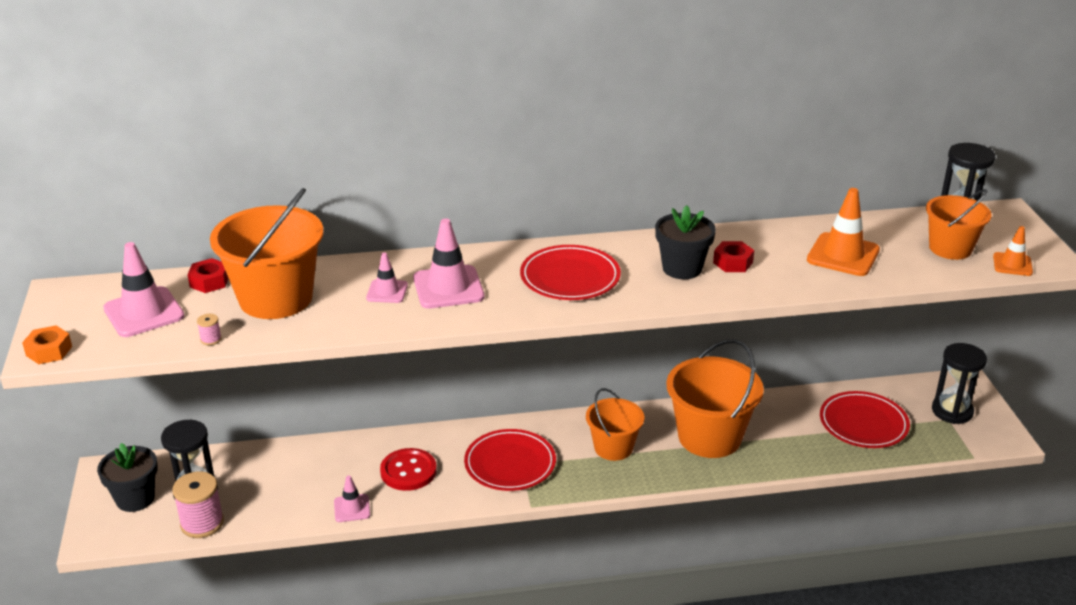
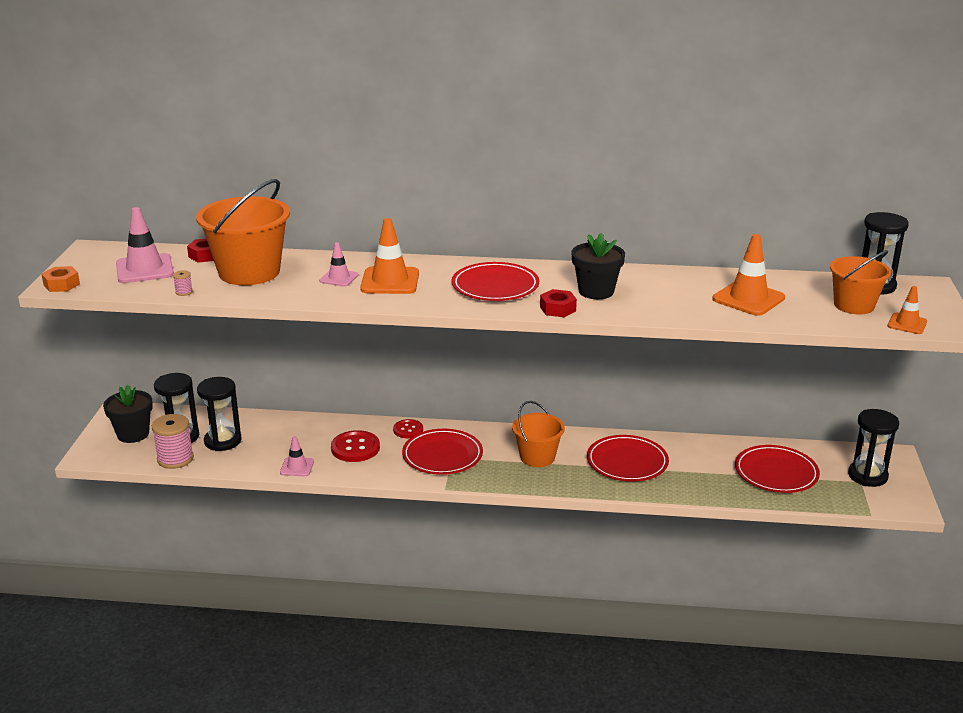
camera: 15 degrees right, 5 degrees down
pink traffic cone [413,219,485,309] -> orange traffic cone [360,218,419,294]
orange bucket [667,339,764,458] -> red plate [587,435,669,482]
red nut [713,241,754,272] -> red nut moved to [540,289,577,317]
none -> black hourglass [197,377,241,451]
none -> red button [393,419,423,438]

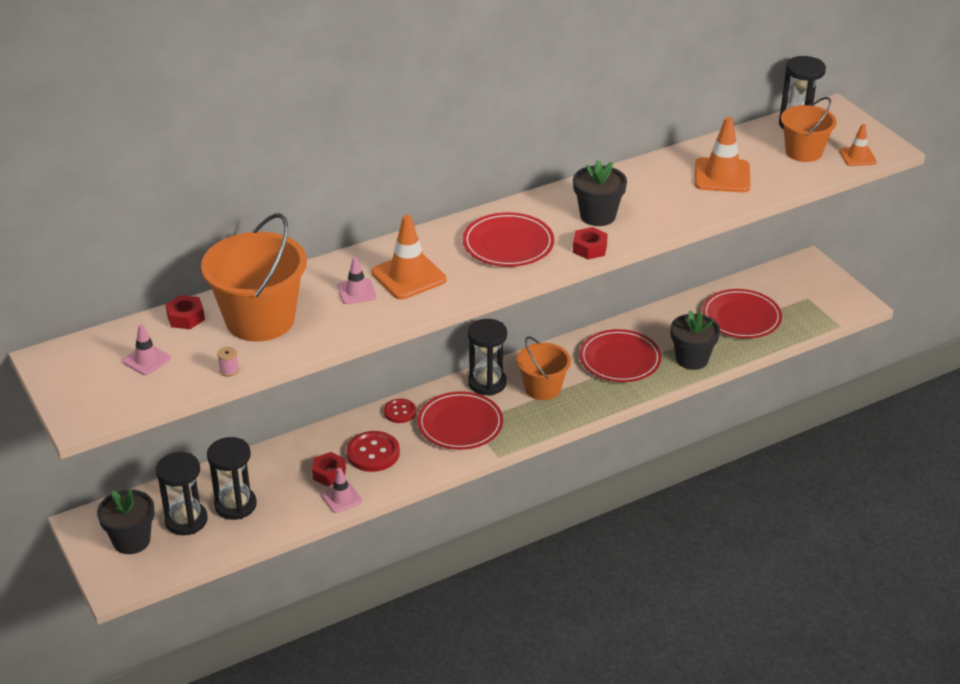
camera: 35 degrees left, 10 degrees up
orange nut [41,266,80,292] -> none
pink traffic cone [116,207,174,283] -> pink traffic cone [123,324,171,375], size x0.58
pink spool [152,414,194,469] -> none
black hourglass [848,409,899,487] -> black hourglass moved to [468,319,507,396]
none -> red nut [312,452,346,486]
none -> black flower pot [671,310,720,370]

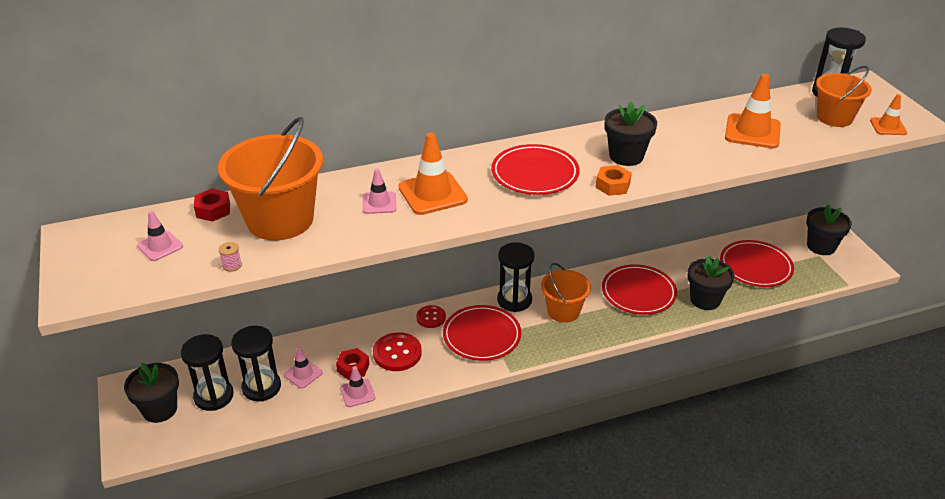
camera: 10 degrees right, 0 degrees up
red nut [573,227,608,260] -> orange nut [595,165,632,196]
none -> pink traffic cone [284,347,323,388]
none -> black flower pot [806,203,852,255]

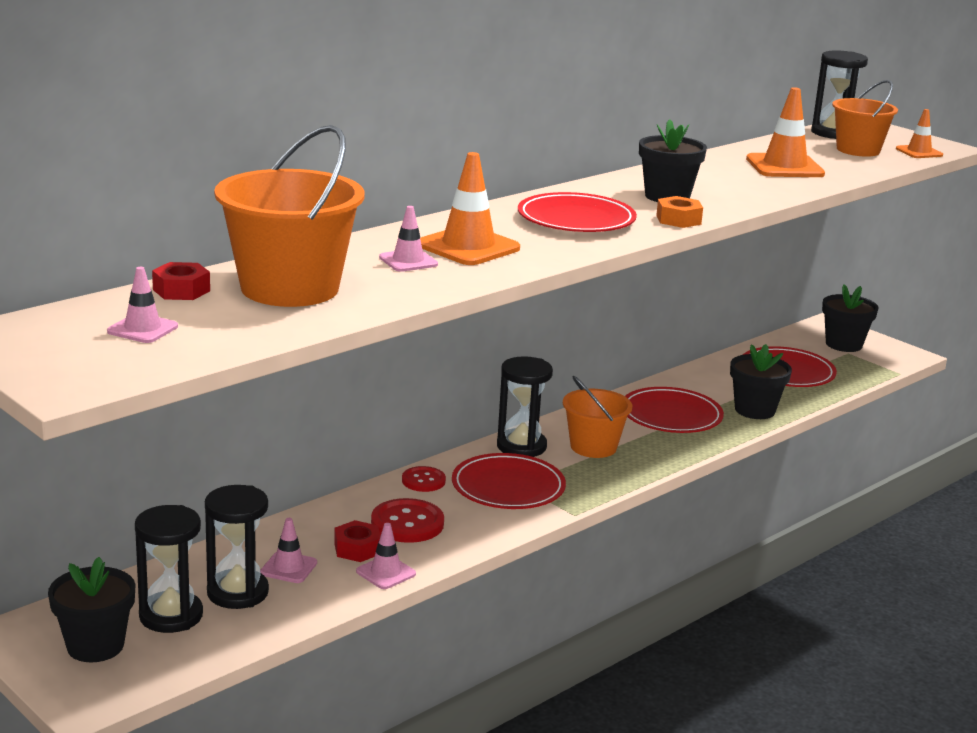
camera: 25 degrees left, 15 degrees down
pink spool [219,242,242,272] -> none

